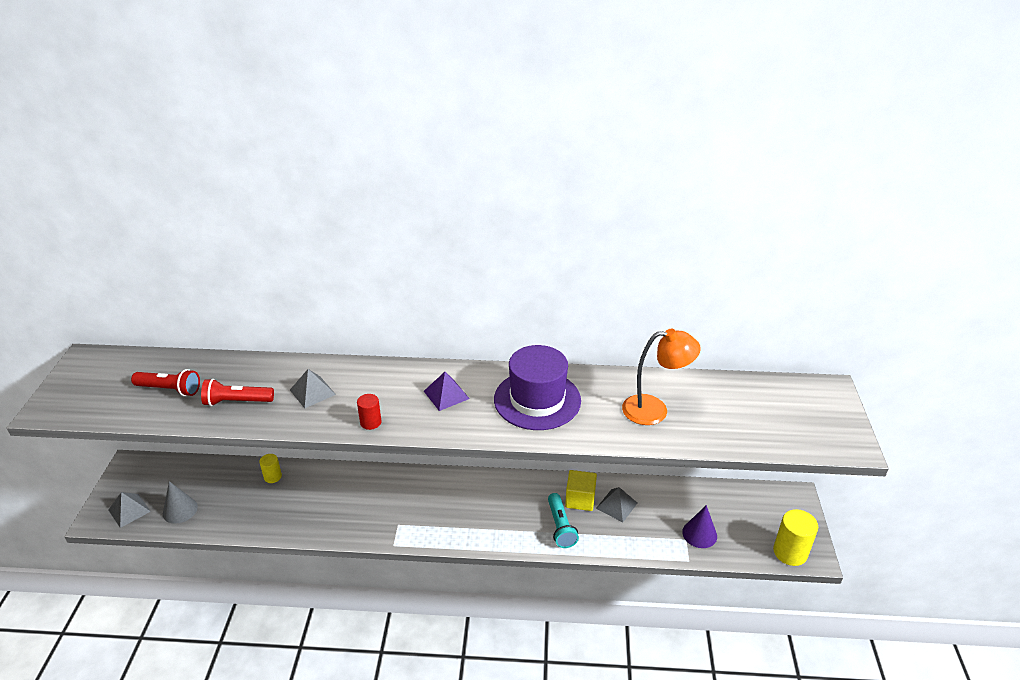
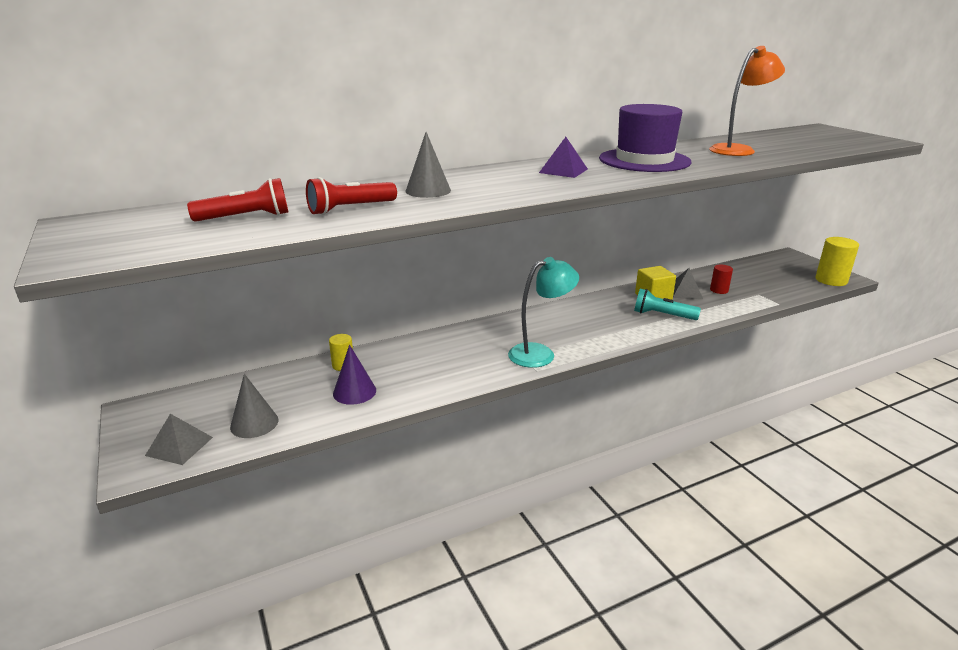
camera: 30 degrees left, 10 degrees down
grey pyramid [290,369,336,409] -> grey cone [406,132,451,198]
red cylinder [357,394,381,430] -> red cylinder moved to [710,265,733,294]
turquoise flashlight [548,493,579,548] -> turquoise flashlight turned 150 degrees clockwise [634,289,701,320]
purple cone [682,505,717,548] -> purple cone moved to [333,345,376,405]
none -> turquoise lamp [508,257,579,368]

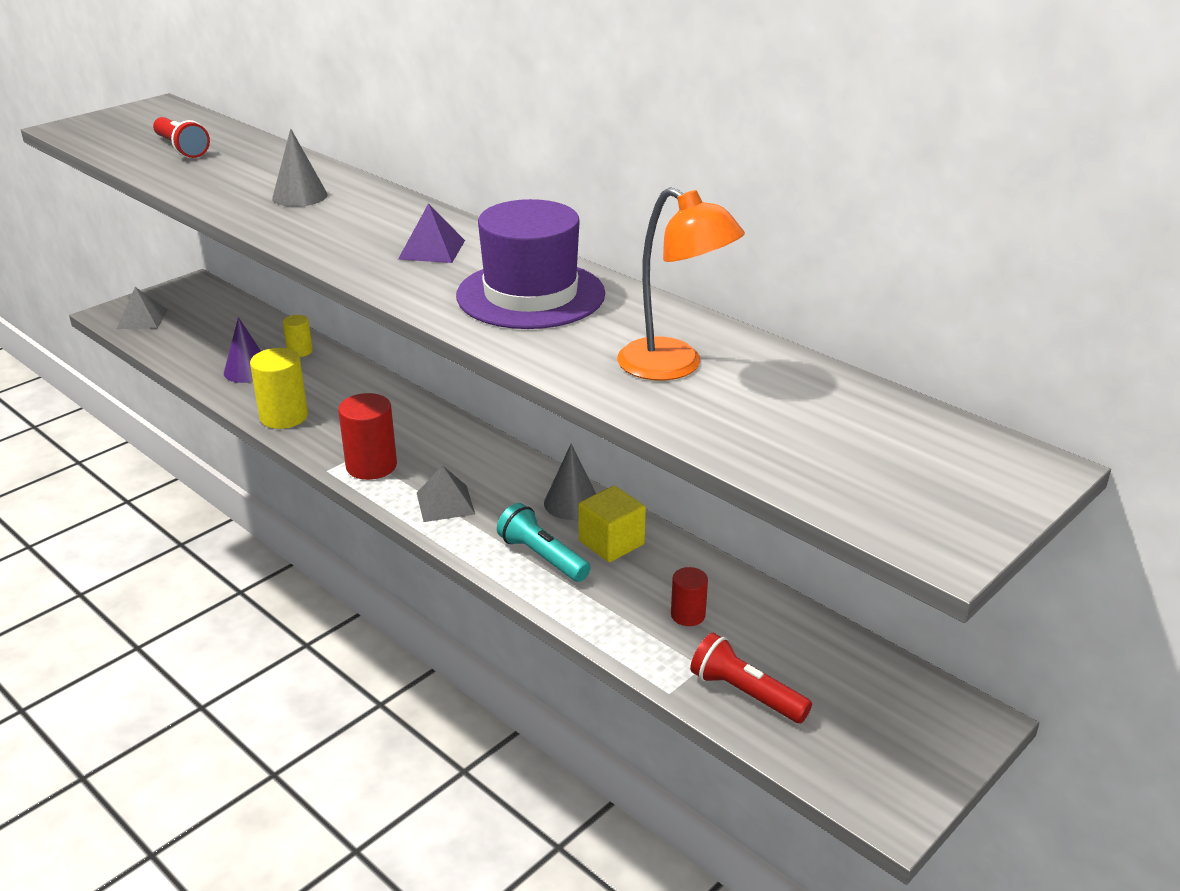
camera: 70 degrees right, 5 degrees up
grey cone [230,374,278,438] -> grey cone moved to [544,444,596,520]
red flashlight [306,177,397,215] -> red flashlight moved to [690,633,812,723]
turquoise lamp [508,257,579,368] -> red cylinder [338,393,397,480]
turquoise flashlight [634,289,701,320] -> turquoise flashlight turned 45 degrees counterclockwise [497,503,590,582]
grey pyramid [673,268,703,299] -> grey pyramid moved to [417,465,475,522]
yellow cylinder [815,237,859,286] -> yellow cylinder moved to [250,348,308,429]

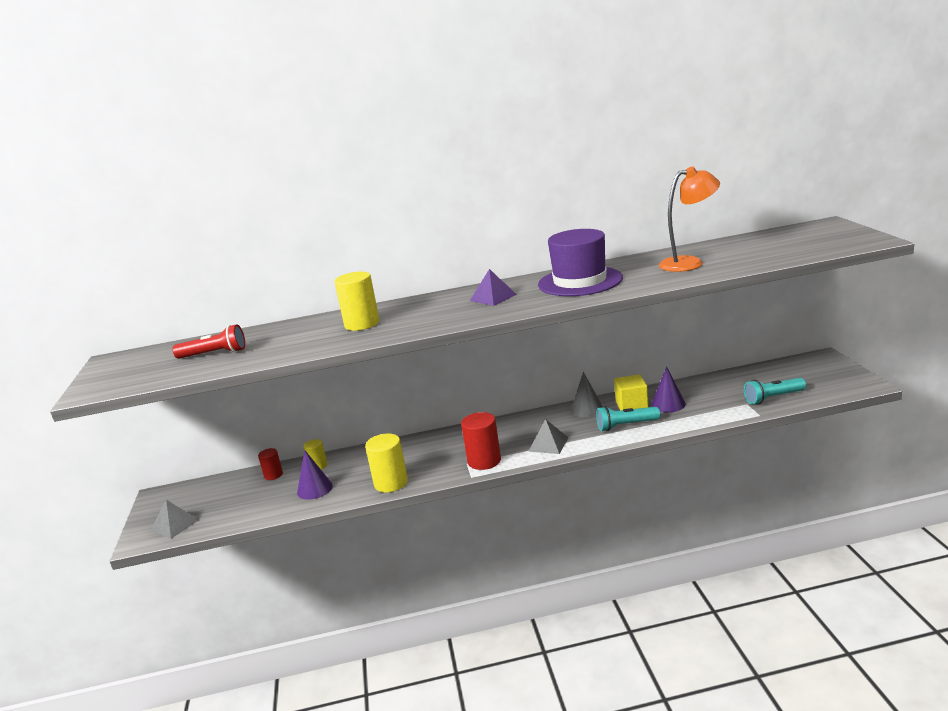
camera: 50 degrees left, 10 degrees down
grey cone [272,128,327,207] -> yellow cylinder [334,272,379,331]
red cylinder [671,567,708,626] -> red cylinder moved to [258,448,283,480]
red flashlight [690,633,812,723] -> turquoise flashlight [744,378,806,404]
none -> purple cone [651,366,686,413]

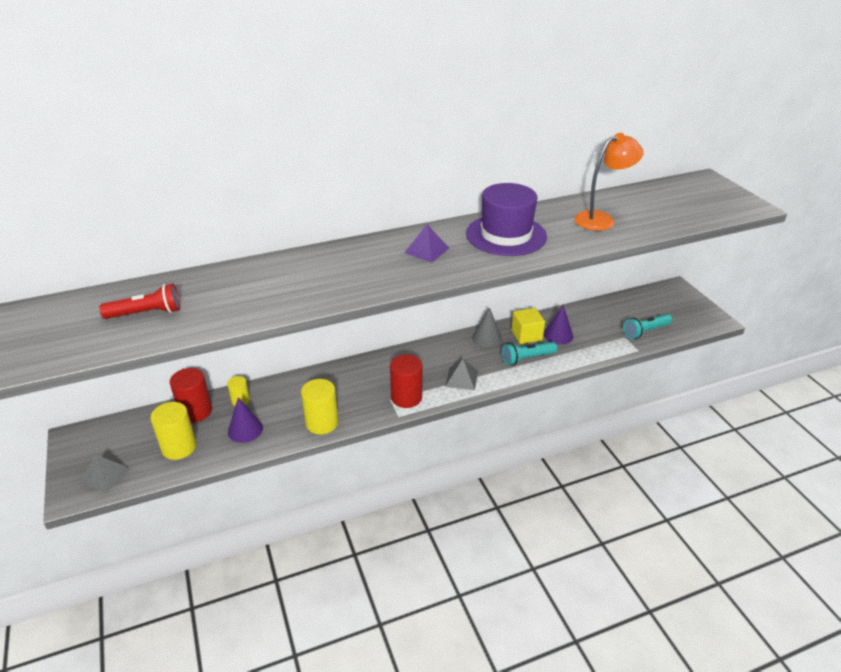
camera: 15 degrees left, 15 degrees up
red cylinder [258,448,283,480] -> red cylinder [170,368,212,423], size x1.73
yellow cylinder [334,272,379,331] -> yellow cylinder moved to [150,402,196,460]

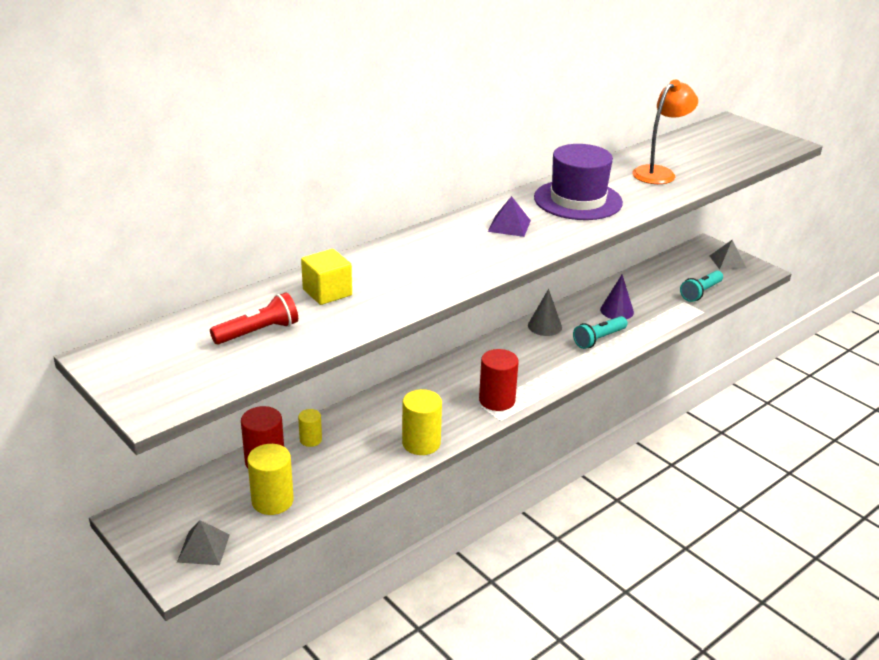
camera: 20 degrees left, 5 degrees down
purple cone [228,398,263,443] -> none
grey pyramid [445,359,478,390] -> grey pyramid moved to [710,240,746,270]
yellow cube [511,308,545,344] -> yellow cube moved to [301,249,352,305]

